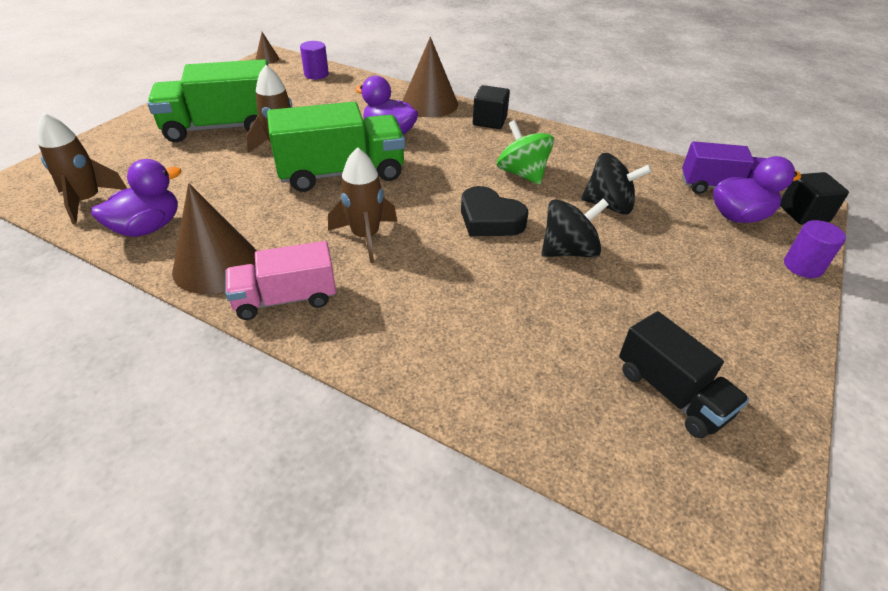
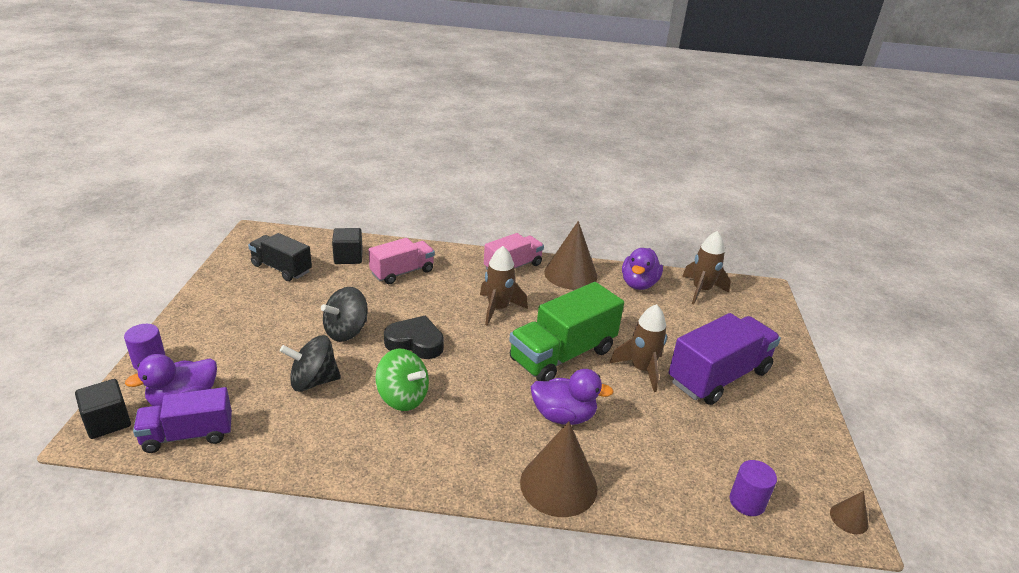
camera: 155 degrees right, 10 degrees down
green truck [148,59,268,142] -> purple truck [669,313,781,405]
black cube [473,85,510,129] -> black cube moved to [332,228,363,264]
none -> pink truck [369,238,435,284]

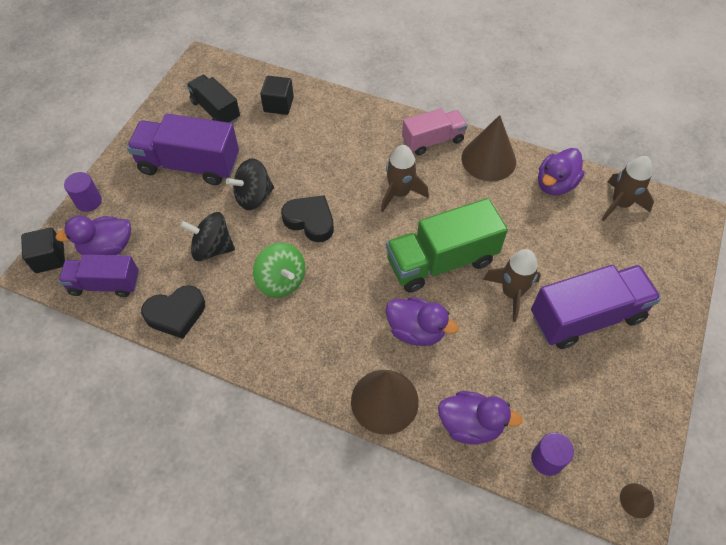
camera: 20 degrees right, 25 degrees up
pink truck [369,238,435,284] -> none
none -> purple truck [127,114,239,185]
none -> black heart [141,285,205,339]
none -> purple duck [438,391,523,445]

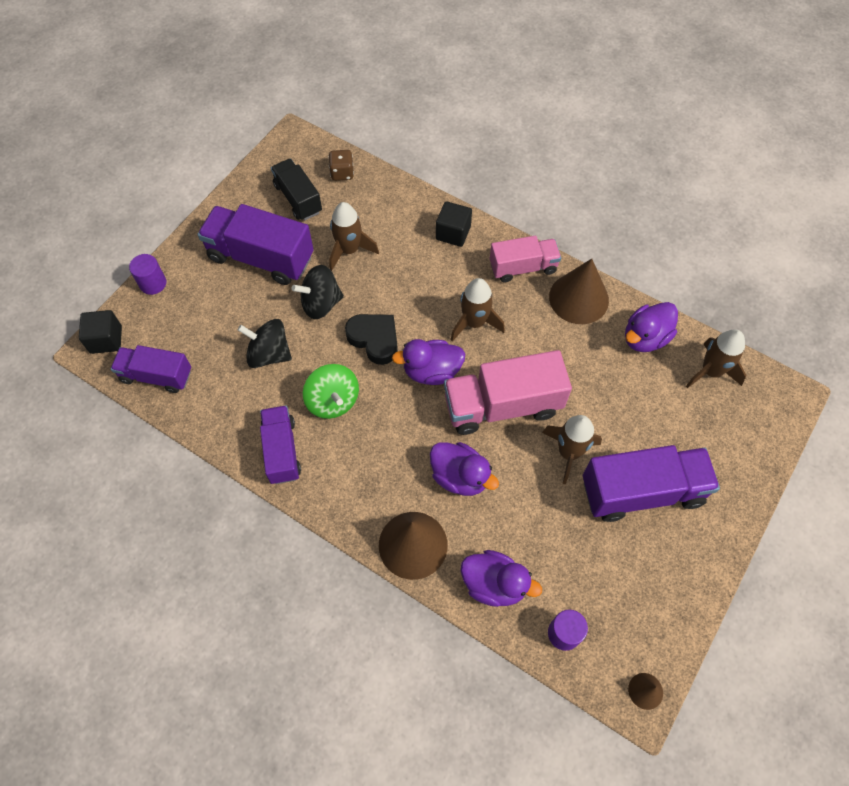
camera: 10 degrees right, 5 degrees up
purple duck [55,215,131,255] -> purple duck moved to [392,339,465,385]
black heart [141,285,205,339] -> none
black cube [260,76,294,115] -> black cube moved to [436,201,472,247]
green truck [386,198,508,292] -> pink truck [444,350,572,435]
none -> purple truck [260,405,301,484]
none -> brown dice [328,150,354,181]
none -> brown rocket [329,202,379,271]

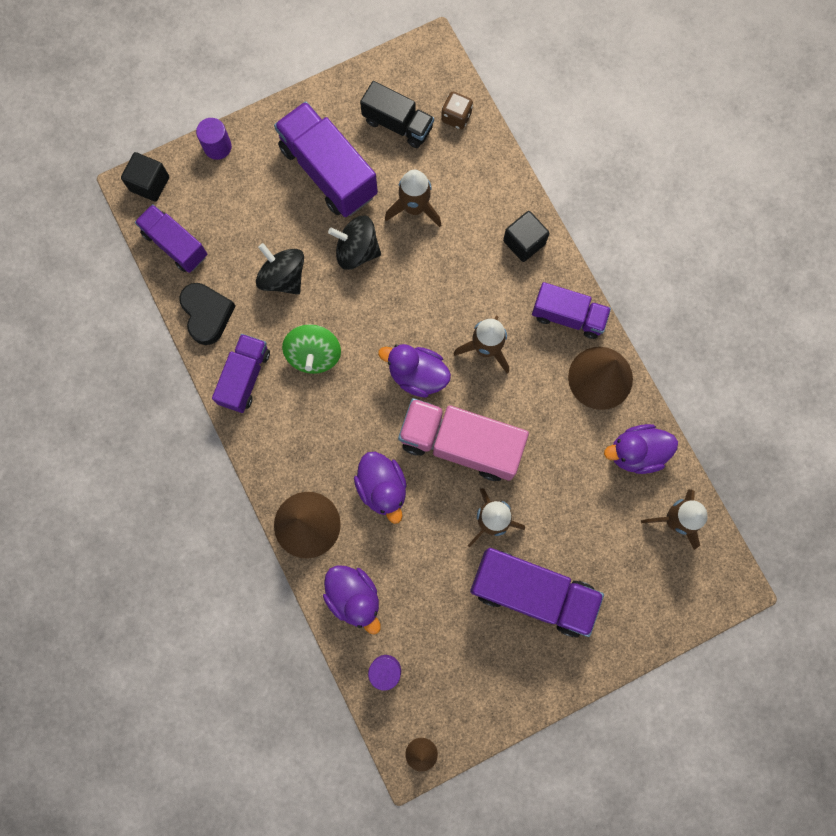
camera: 30 degrees right, 15 degrees up
black truck [271,159,322,220] -> black truck turned 120 degrees clockwise [360,81,434,148]
black heart [345,314,398,365] -> black heart moved to [179,283,235,345]
pink truck [490,236,561,283] -> purple truck [532,282,611,339]

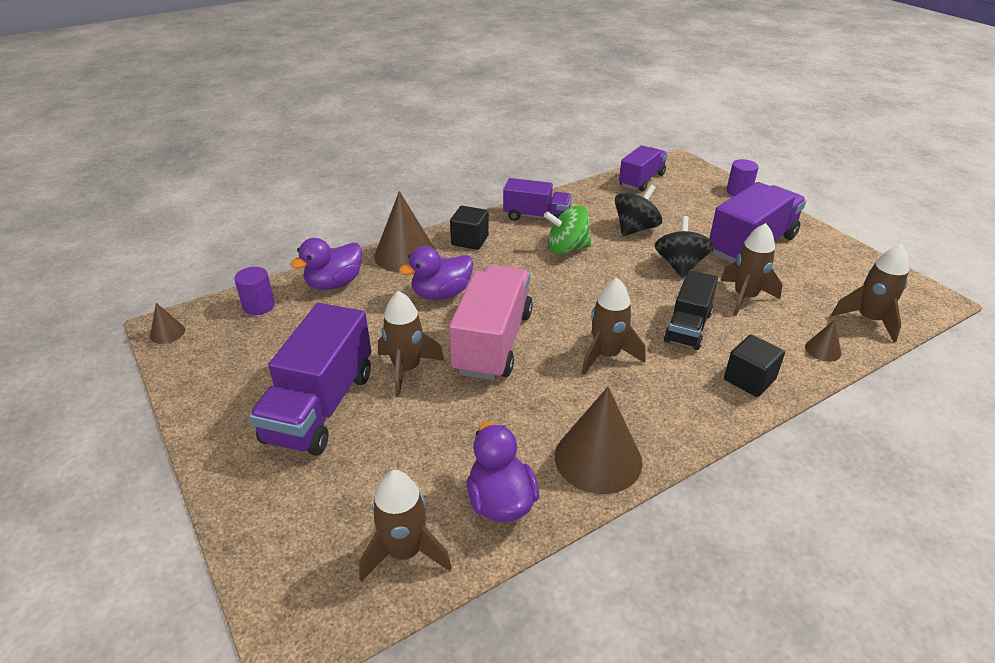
camera: 85 degrees right, 40 degrees down
black cube [121,152,169,202] -> black cube moved to [450,206,489,250]
black heart [179,283,235,345] -> none
black truck [360,81,434,148] -> black truck moved to [664,270,718,350]
purple duck [378,344,451,397] -> none
brown dice [441,92,473,130] -> brown rocket [831,244,909,342]
purple truck [532,282,611,339] -> none
none -> brown cone [805,320,841,362]

